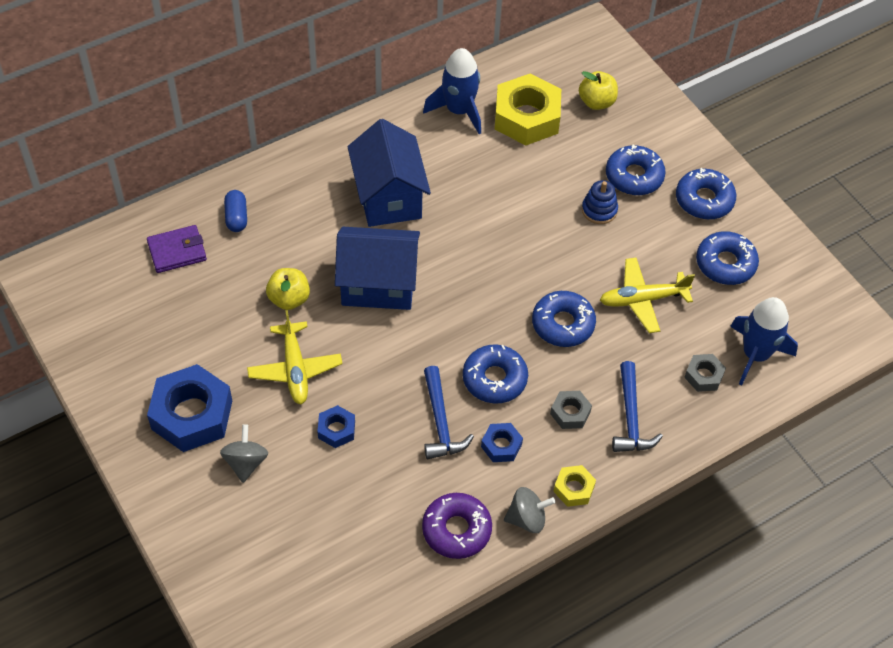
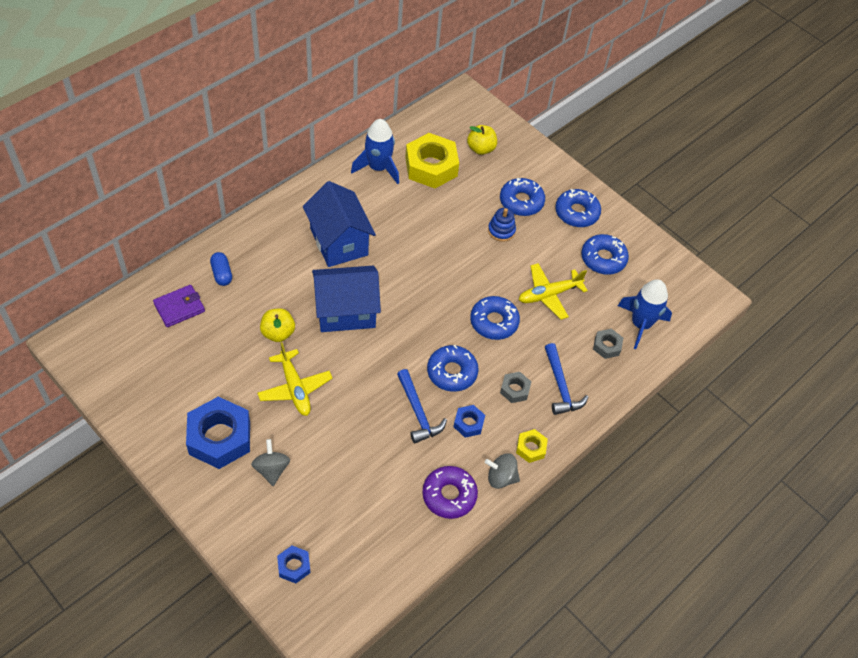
camera: 15 degrees left, 0 degrees up
blue nut [317,405,355,448] -> blue nut moved to [277,546,311,584]
grey spinning top [504,487,556,533] -> grey spinning top turned 150 degrees counterclockwise [485,453,520,489]

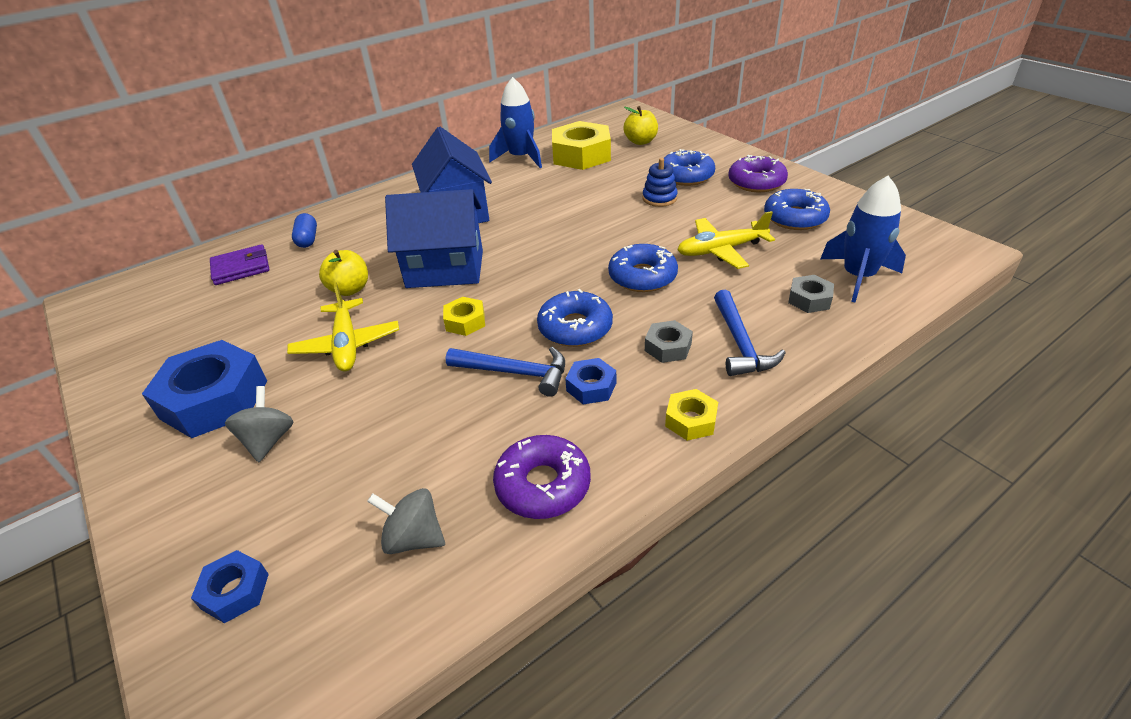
camera: 15 degrees right, 15 degrees down
blue hammer [397,369,447,444] -> blue hammer turned 60 degrees counterclockwise [446,347,565,397]
grey spinning top [485,453,520,489] -> grey spinning top moved to [367,488,445,554]
blue donut [555,189,601,227] -> purple donut [728,155,788,192]
none -> yellow nut [443,297,485,336]

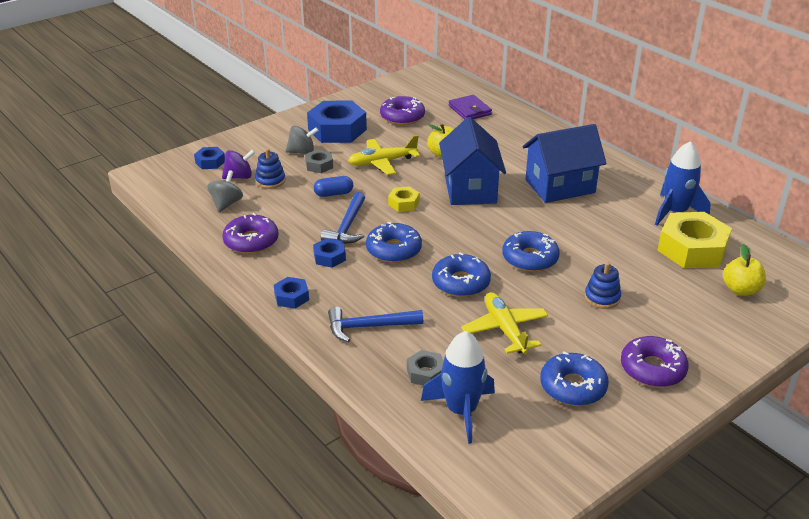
camera: 85 degrees right, 5 degrees down
blue capsule [292,213,317,248] -> blue capsule moved to [314,176,353,197]
grey nut [645,320,693,363] -> grey nut moved to [305,149,333,173]
blue donut [664,149,715,186] -> blue donut moved to [502,231,560,272]
yellow nut [665,389,718,441] -> blue nut [274,277,309,309]
none -> purple spinning top [222,149,255,179]
none -> blue stacking toy [255,148,285,189]
none -> purple donut [380,96,425,125]

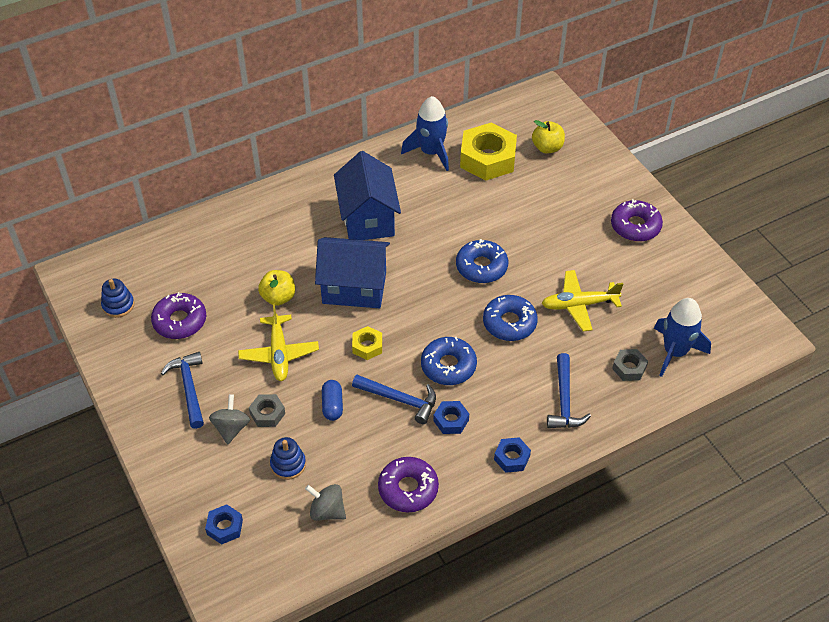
camera: 80 degrees left, 15 degrees up
purple spinning top [222,149,255,179] -> none
blue nut [307,100,367,143] -> blue hammer [161,352,204,429]
purple wallet [449,95,492,119] -> none
blue donut [540,352,609,406] -> none
blue stacking toy [585,262,621,309] -> blue stacking toy moved to [101,279,134,318]

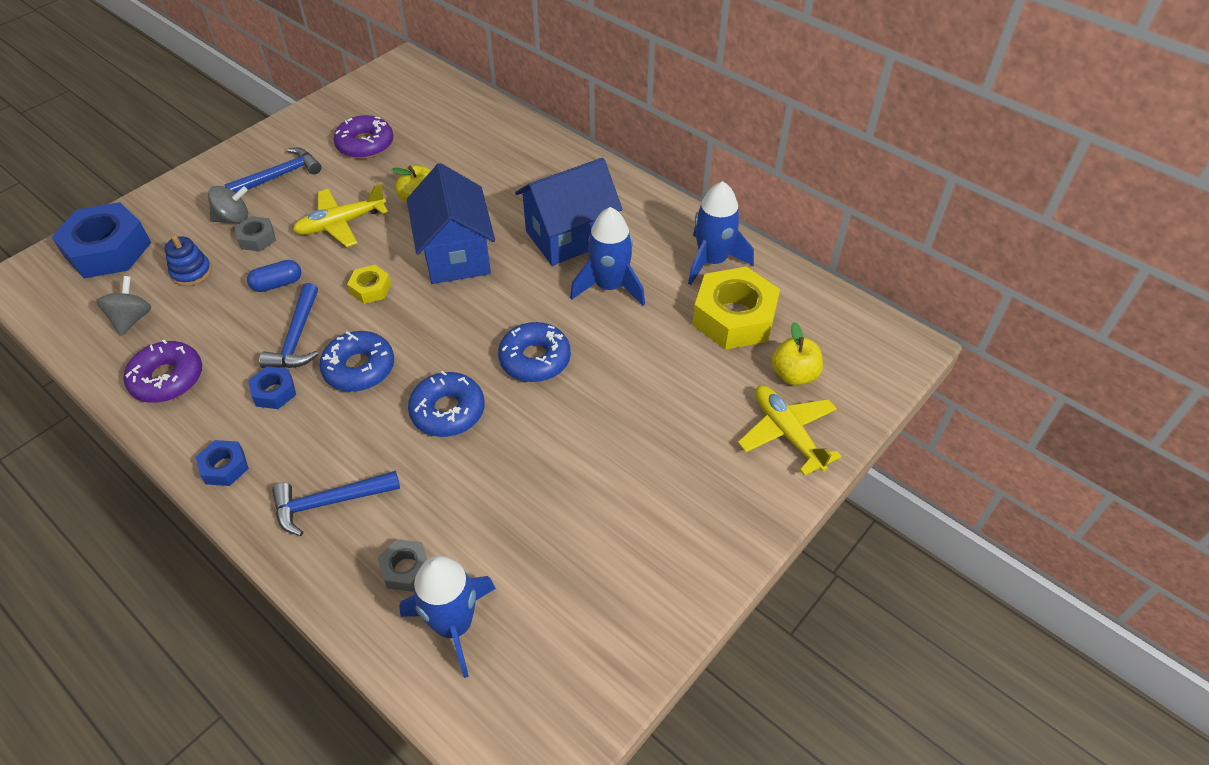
camera: 70 degrees right, 0 degrees up
blue stacking toy [101,279,134,318] -> none
blue nut [205,504,243,544] -> blue nut [52,202,151,278], size x2.07
yellow plane [542,270,623,331] -> yellow plane moved to [738,385,842,476]
purple donut [611,199,663,242] -> none
none -> blue rocket [570,207,645,306]

